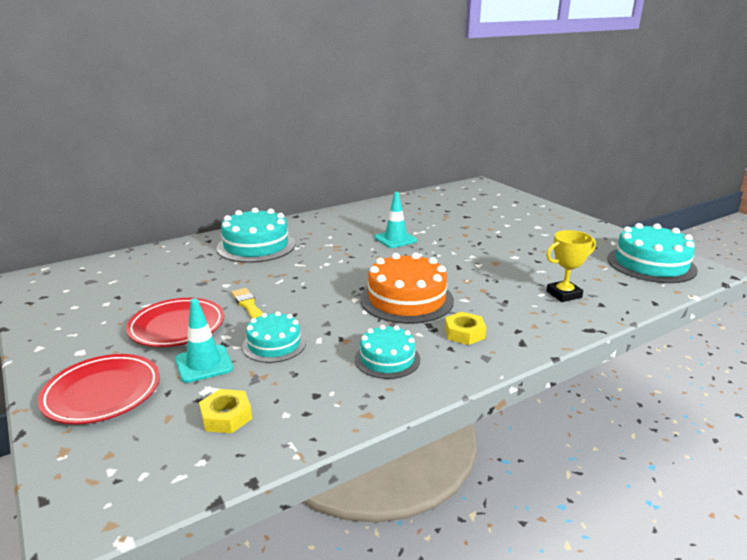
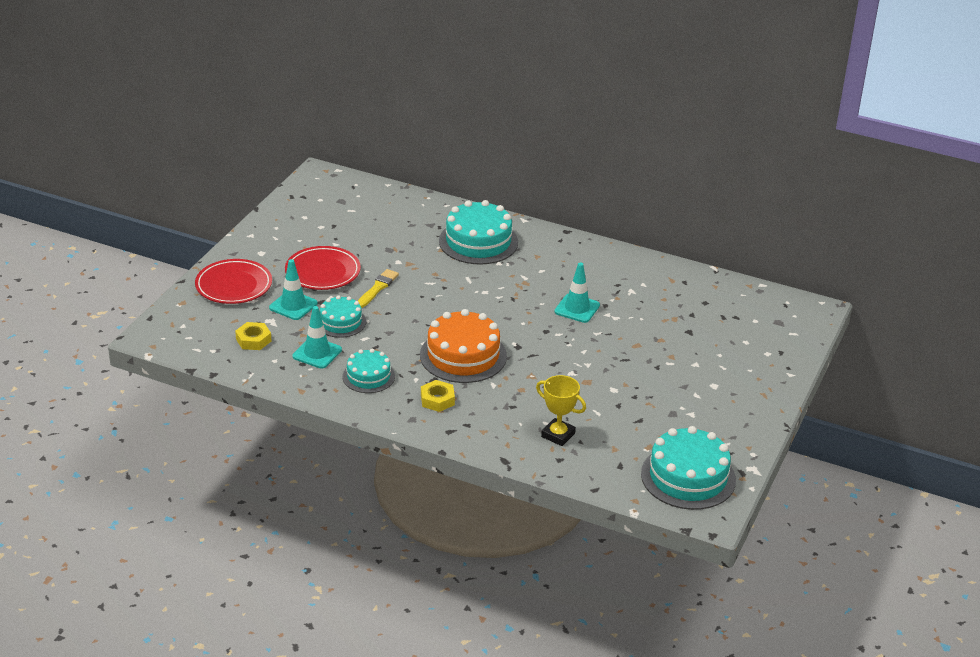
camera: 55 degrees right, 10 degrees up
none -> turquoise traffic cone [292,306,342,369]

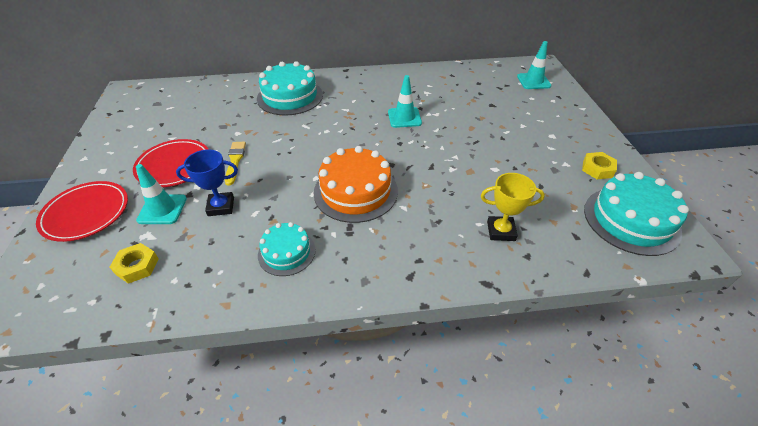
camera: 30 degrees left, 10 degrees up
turquoise traffic cone [292,306,342,369] -> turquoise traffic cone moved to [517,41,552,89]
turquoise cake [320,295,366,338] -> blue trophy [176,150,238,216]
yellow nut [421,380,455,412] -> yellow nut moved to [582,152,617,179]

